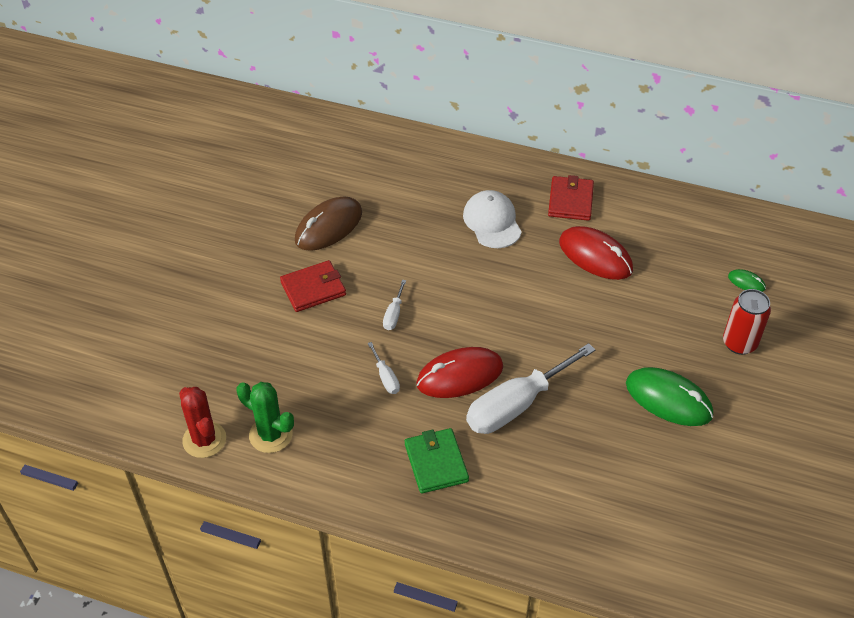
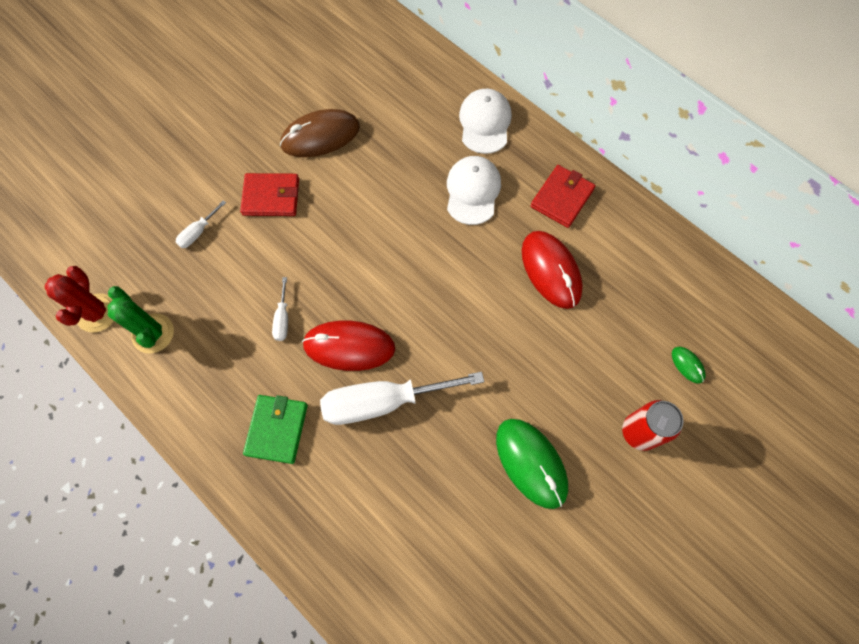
camera: 25 degrees right, 20 degrees up
white screwdriver [383,280,406,330] -> white screwdriver moved to [176,200,226,248]
none -> white cap [459,89,512,154]

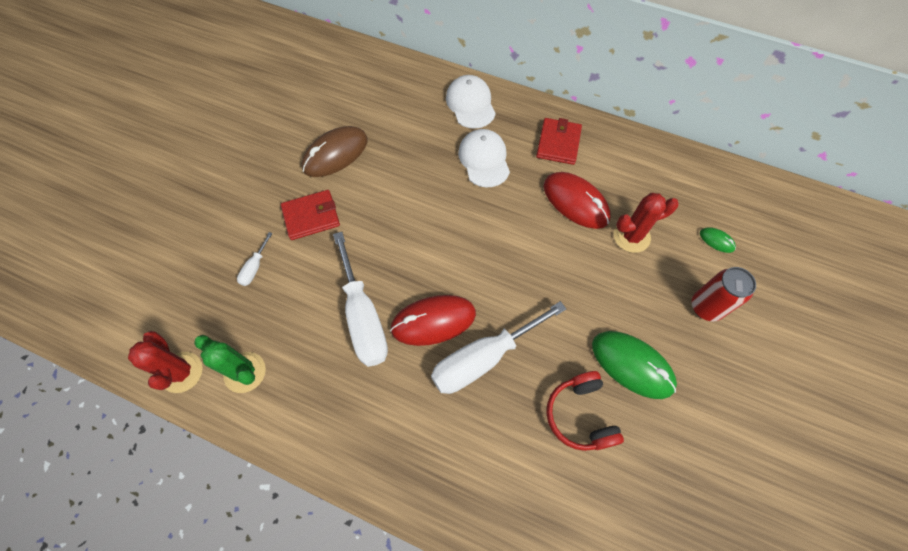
camera: 20 degrees left, 5 degrees down
green wallet [243,395,308,464] -> none
white screwdriver [272,277,288,341] -> white screwdriver [333,232,388,367], size x2.31
none -> red headphones [546,371,624,451]
none -> red cactus [614,193,679,253]

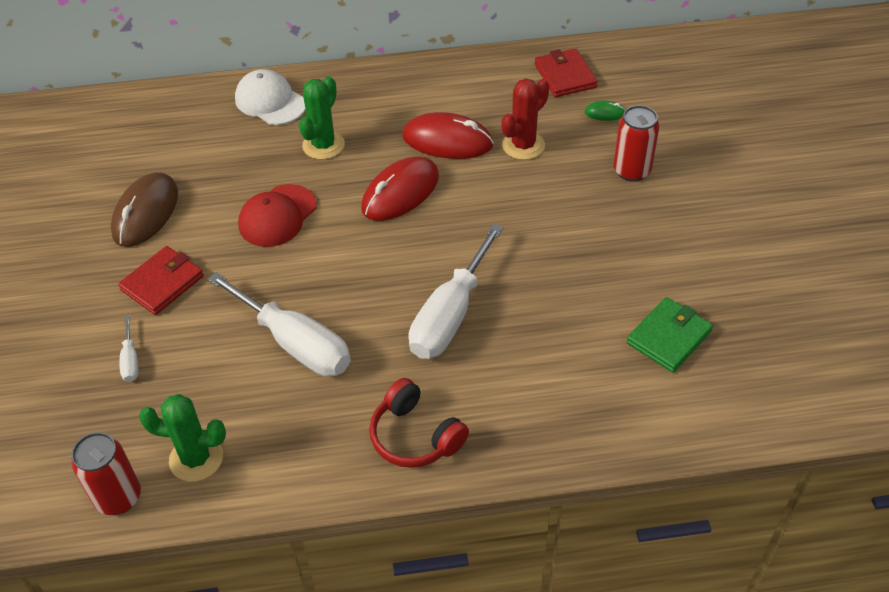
camera: 30 degrees left, 15 degrees down
red cactus [128,331,203,393] -> red can [71,432,141,515]
red mouse [390,295,476,346] -> red mouse moved to [361,157,439,221]
white cap [458,129,510,187] -> green cactus [299,76,345,160]
red wallet [536,118,582,165] -> red wallet moved to [535,48,598,97]
red headphones [546,371,624,451] -> red headphones moved to [369,378,469,468]
green mouse [592,331,677,399] -> none
none -> red cap [238,184,317,247]
none -> green wallet [626,297,713,372]

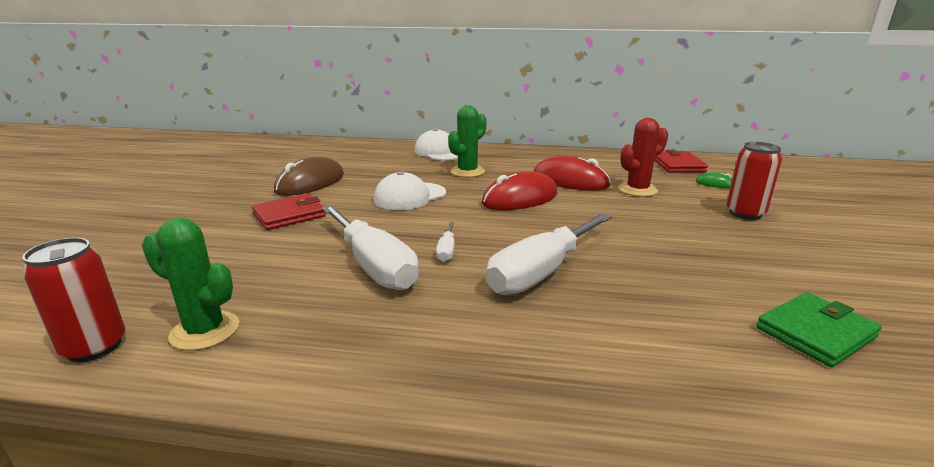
camera: 15 degrees right, 25 degrees down
white screwdriver [120,316,139,382] -> white screwdriver moved to [436,222,454,262]
red cap [238,184,317,247] -> white cap [373,171,446,210]
red headphones [369,378,469,468] -> none

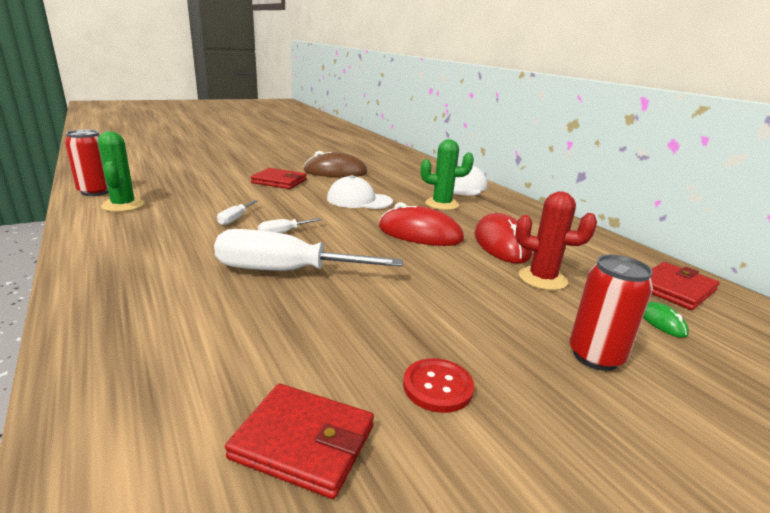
camera: 50 degrees right, 0 degrees up
white screwdriver [322,205,419,290] -> white screwdriver [217,200,258,225], size x0.43
green wallet [756,292,882,367] -> red wallet [225,384,374,499]
none -> red button [403,358,474,413]

